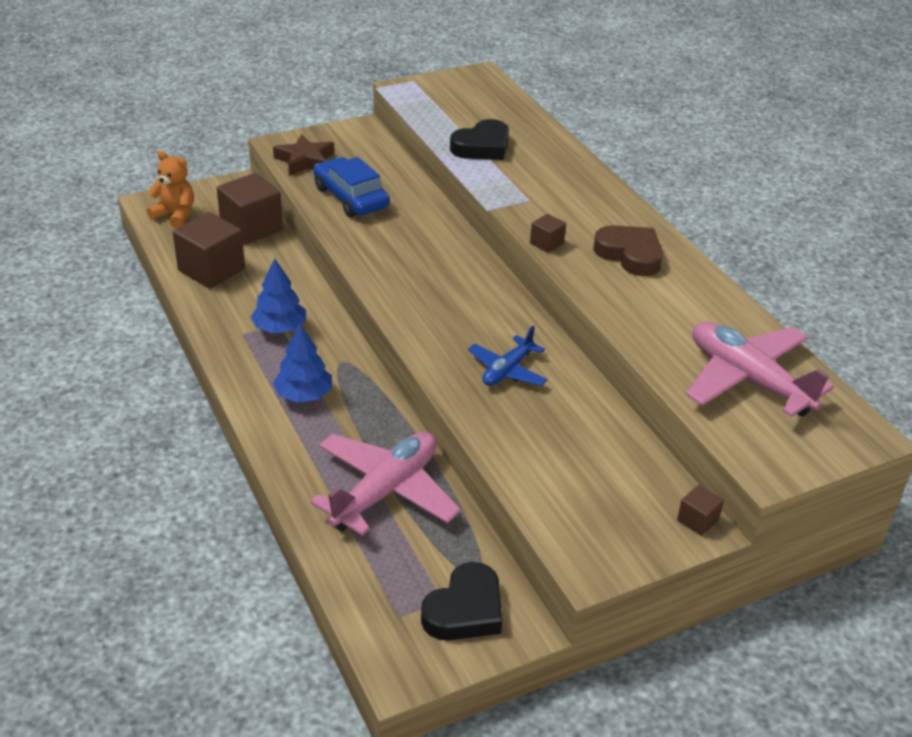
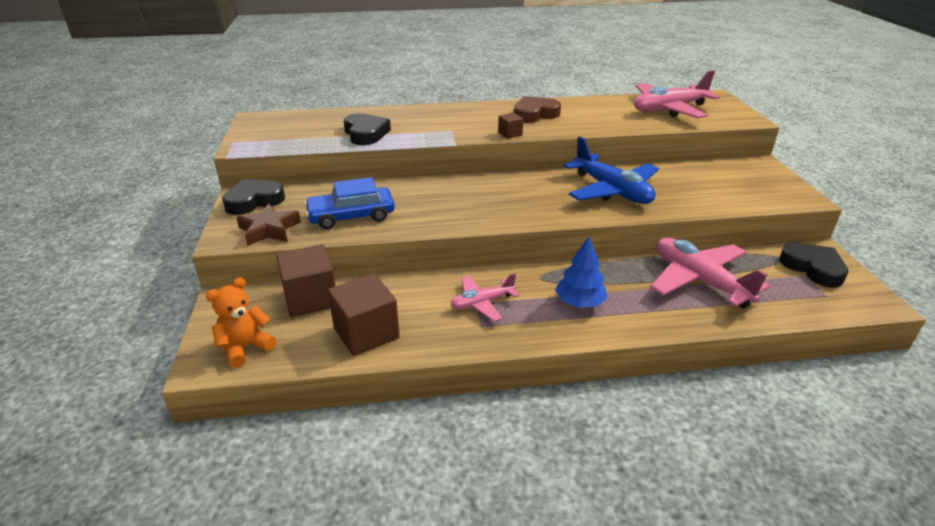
camera: 70 degrees left, 5 degrees down
blue tree [251,258,306,334] -> pink plane [450,273,519,322]
blue plane [468,326,548,386] -> blue plane [563,136,659,204], size x1.76
brown cube [677,485,724,536] -> none
none -> black heart [222,179,285,215]

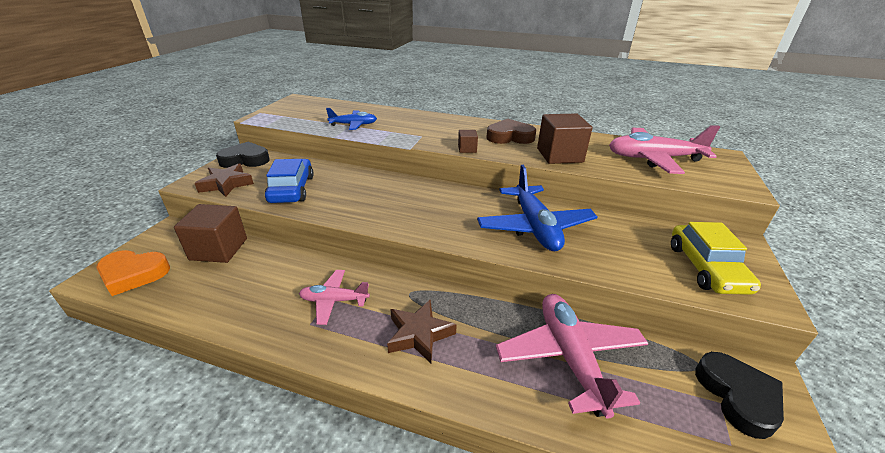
camera: 25 degrees right, 0 degrees up
orange teddy bear [206,277,276,368] -> orange heart [97,250,170,296]
blue car [304,177,395,229] -> blue car turned 75 degrees clockwise [265,159,314,203]
brown cube [328,274,400,356] -> brown cube moved to [537,113,592,164]
black heart [344,113,391,145] -> blue plane [326,108,377,130]
blue tree [555,236,608,308] -> brown star [387,300,457,363]
none -> yellow car [671,222,761,295]

